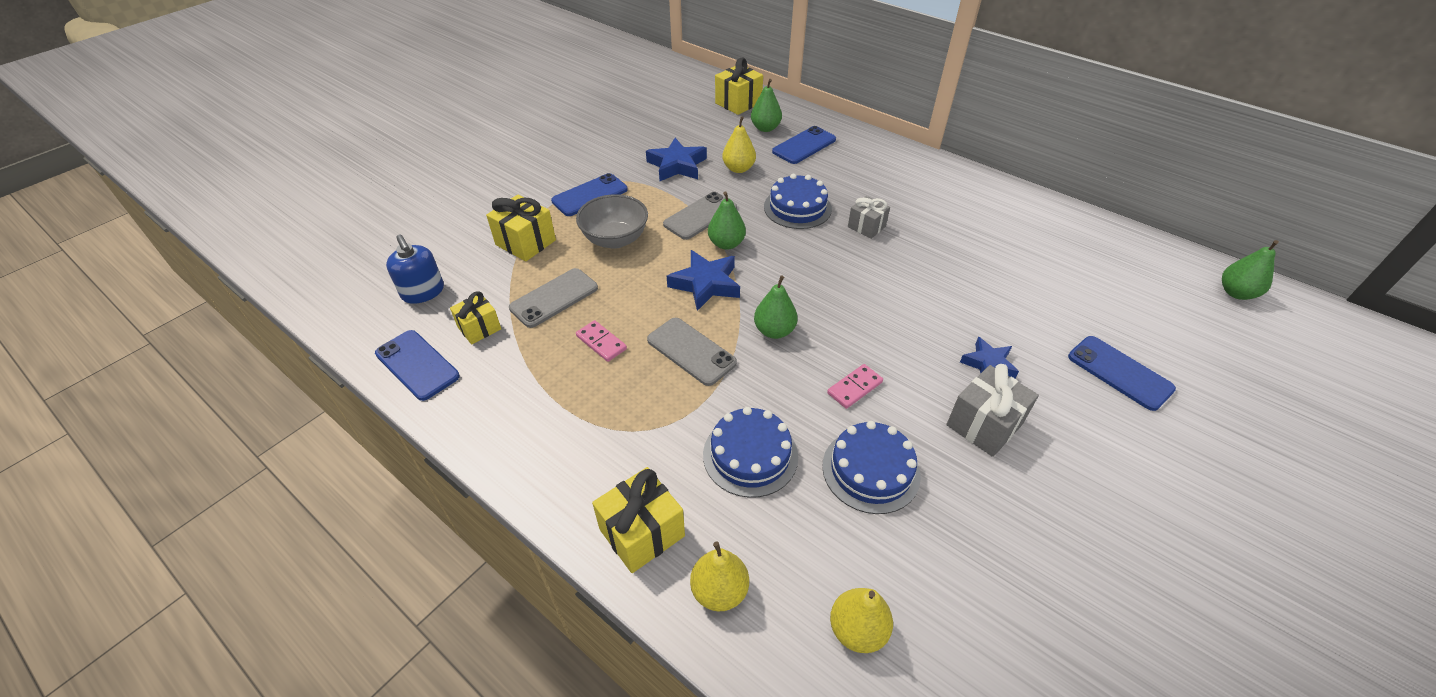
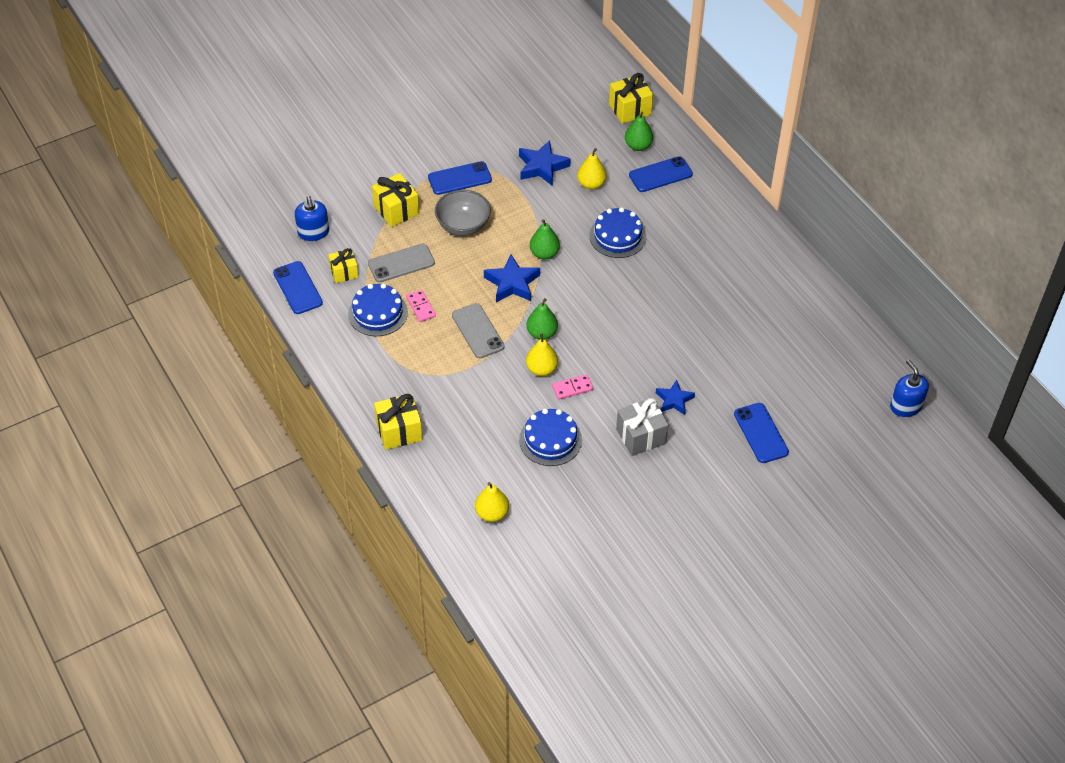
camera: 20 degrees right, 5 degrees up
grey phone [663,192,737,240] -> none
yellow pear [690,541,749,612] -> yellow pear moved to [526,333,558,376]
blue cake [703,407,798,498] -> blue cake moved to [348,283,408,336]
grey gift [848,196,890,239] -> none
green pear [1222,240,1279,300] -> blue soap dispenser [890,360,929,417]

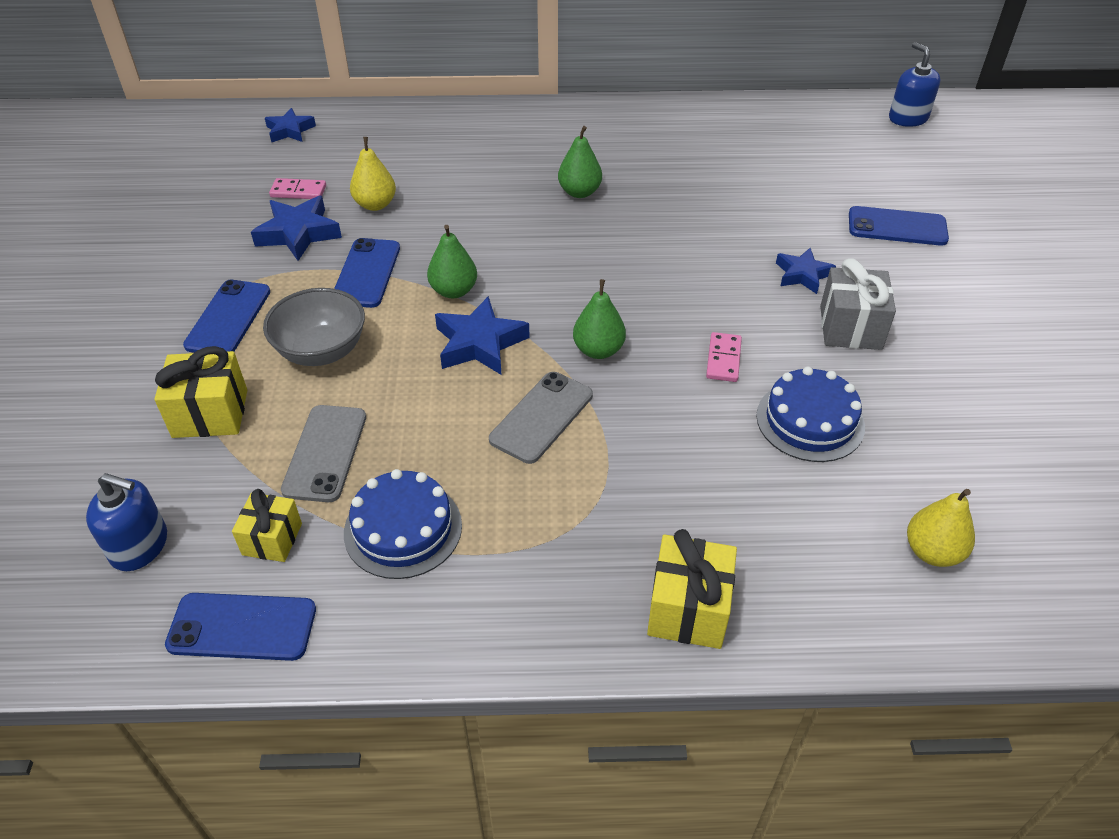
camera: 60 degrees left, 5 degrees down
pink domino [406,290,436,322] -> pink domino moved to [269,178,326,199]
grey phone [452,303,505,358] -> grey phone turned 60 degrees counterclockwise [489,372,593,464]
yellow pear [526,333,558,376] -> none
blue cake [589,207,646,258] -> none
yellow gift [609,73,653,124] -> blue star [265,108,316,143]
green pear [625,112,653,151] -> green pear moved to [558,126,602,198]
blue phone [629,156,693,192] -> blue phone moved to [334,238,400,308]
blue soap dispenser [890,360,929,417] -> blue soap dispenser turned 60 degrees clockwise [889,42,940,127]

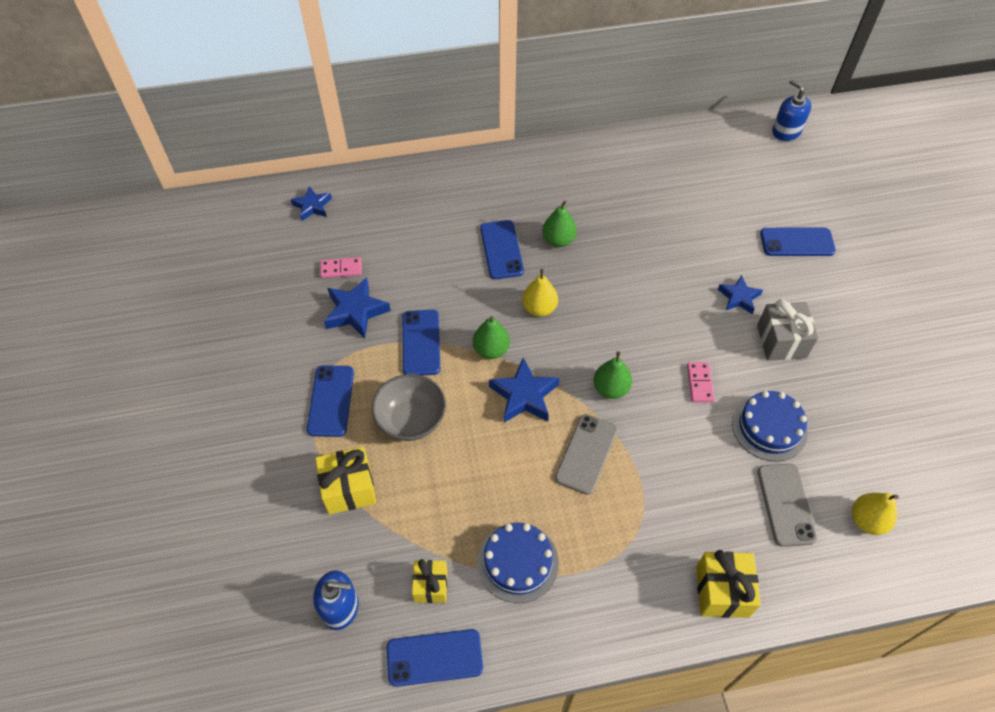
camera: 10 degrees left, 10 degrees up
grey phone [281,405,366,502] -> grey phone moved to [758,464,817,547]
yellow pear [350,137,396,211] -> yellow pear moved to [522,269,558,317]
none -> blue phone [480,220,524,279]

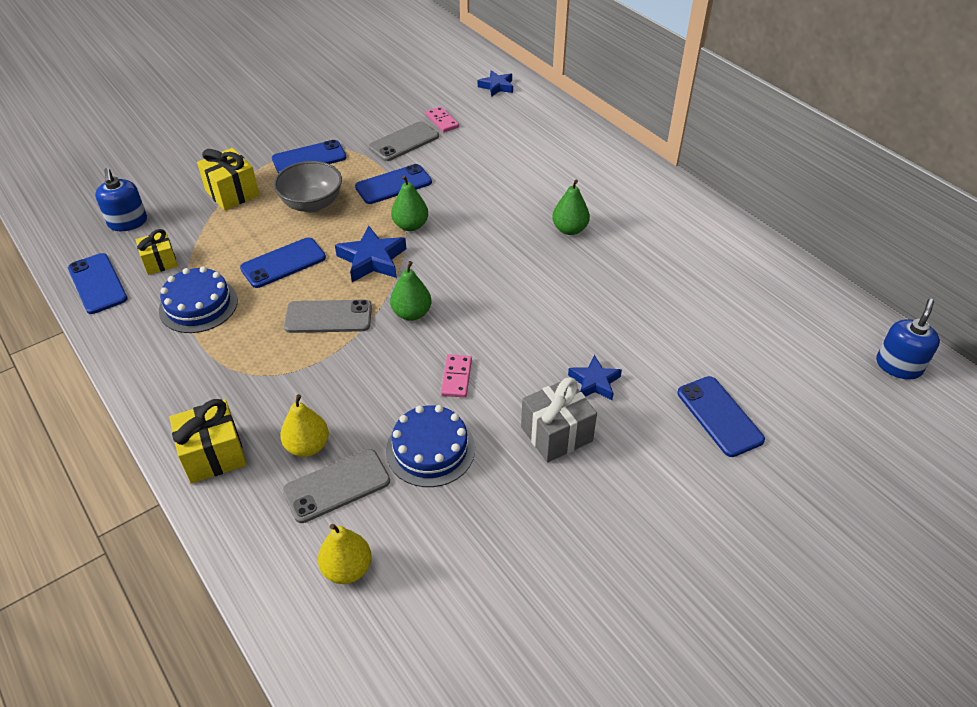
camera: 65 degrees right, 10 degrees down
blue star [324,277,391,339] -> grey phone [369,121,439,161]
blue phone [480,220,524,279] -> blue phone moved to [240,237,326,288]
yellow pear [522,269,558,317] -> yellow pear moved to [280,394,329,457]
pink domino [687,362,715,402] -> pink domino turned 60 degrees counterclockwise [441,354,472,398]

